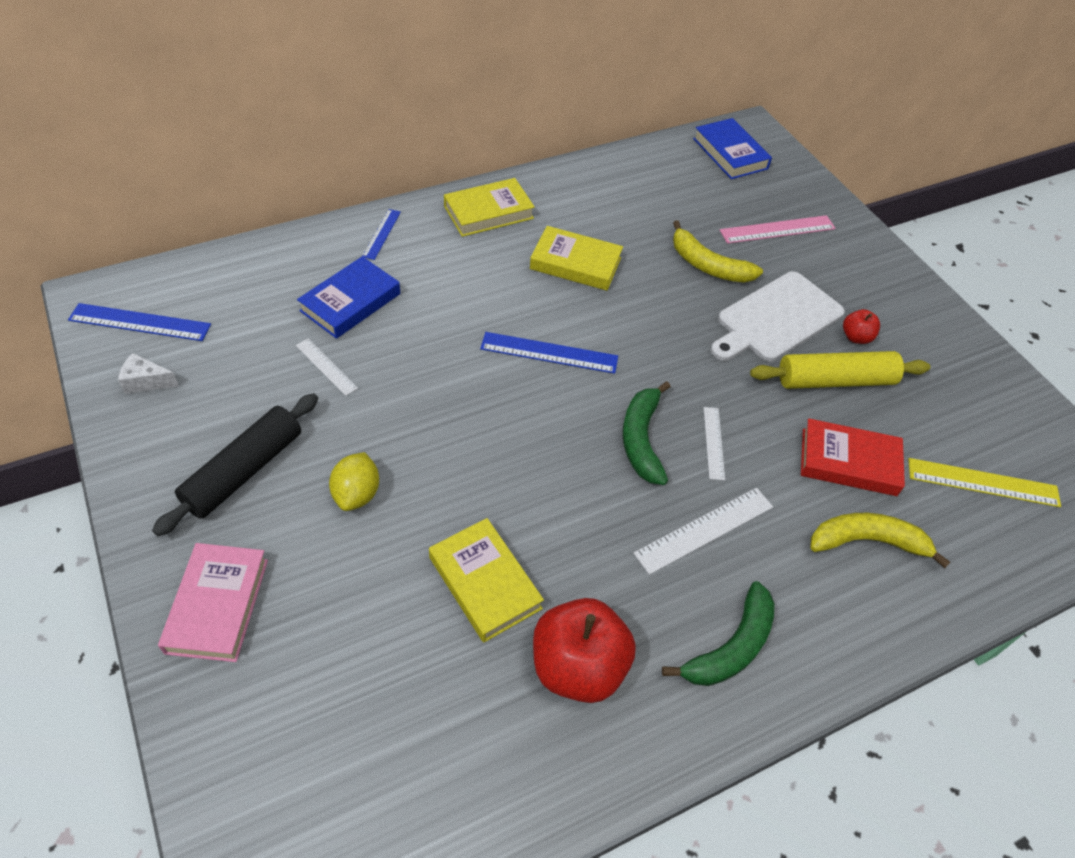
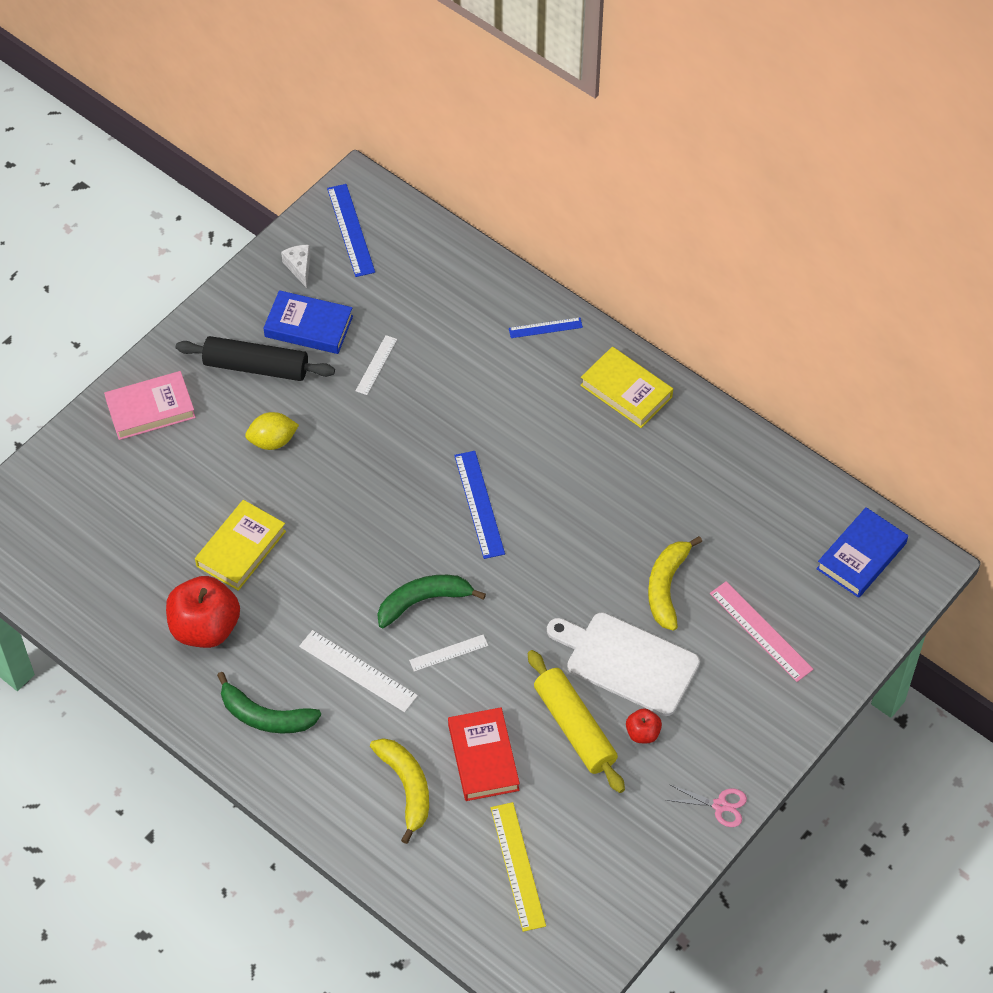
camera: 70 degrees right, 5 degrees up
blue book [297,256,400,339] -> blue book moved to [264,290,353,354]
yellow book [530,226,623,291] -> none
none -> pink scissors [666,784,747,827]

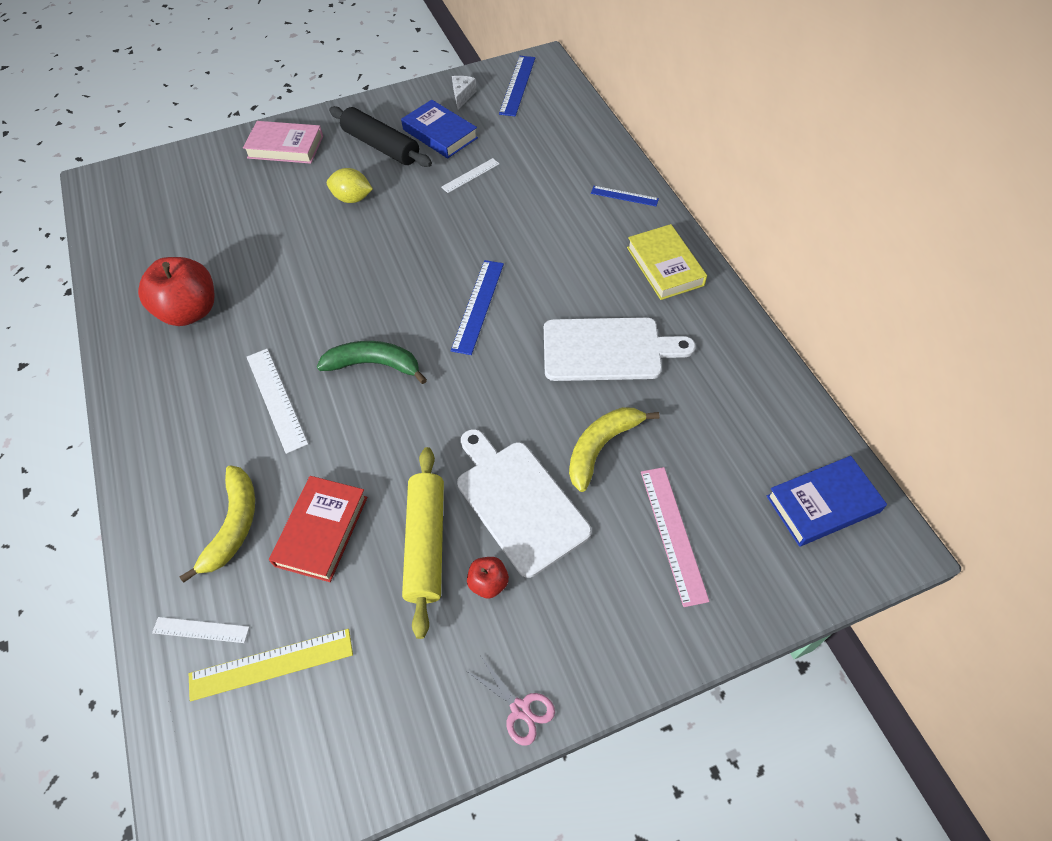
camera: 30 degrees right, 0 degrees up
yellow book [195,500,286,591] -> none
green banana [217,672,321,733] -> none
white ruler [409,634,488,672] -> white ruler moved to [152,617,249,643]
yellow ruler [491,802,546,932] -> yellow ruler turned 60 degrees clockwise [189,629,353,701]
none -> white cutting board [544,317,696,381]

